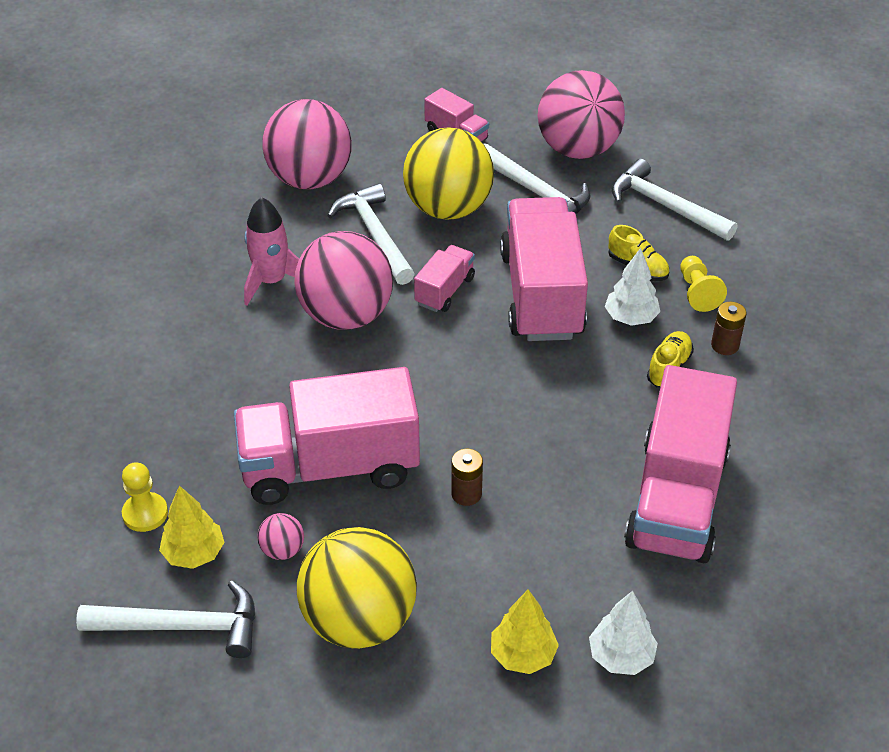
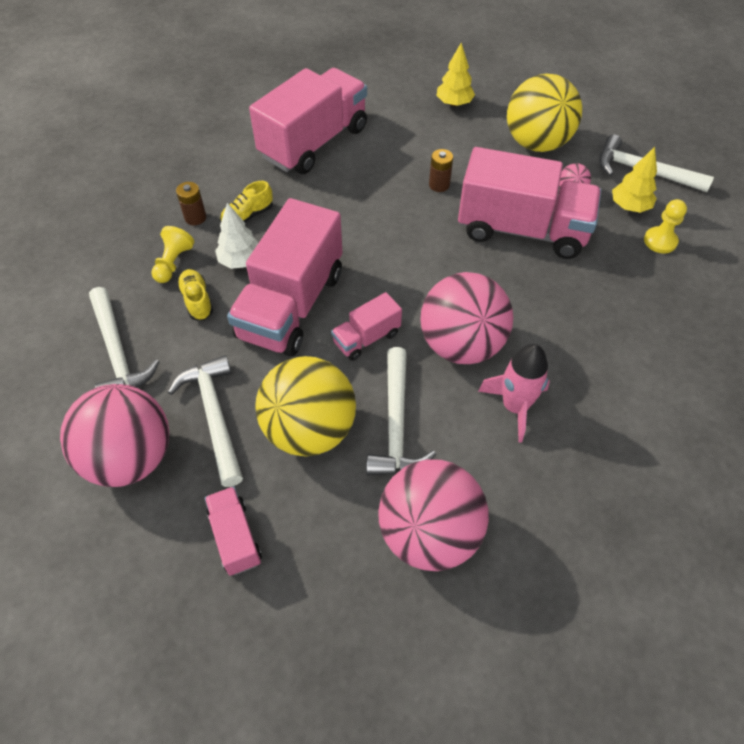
camera: 155 degrees left, 10 degrees up
white tree [589,591,658,675] -> none

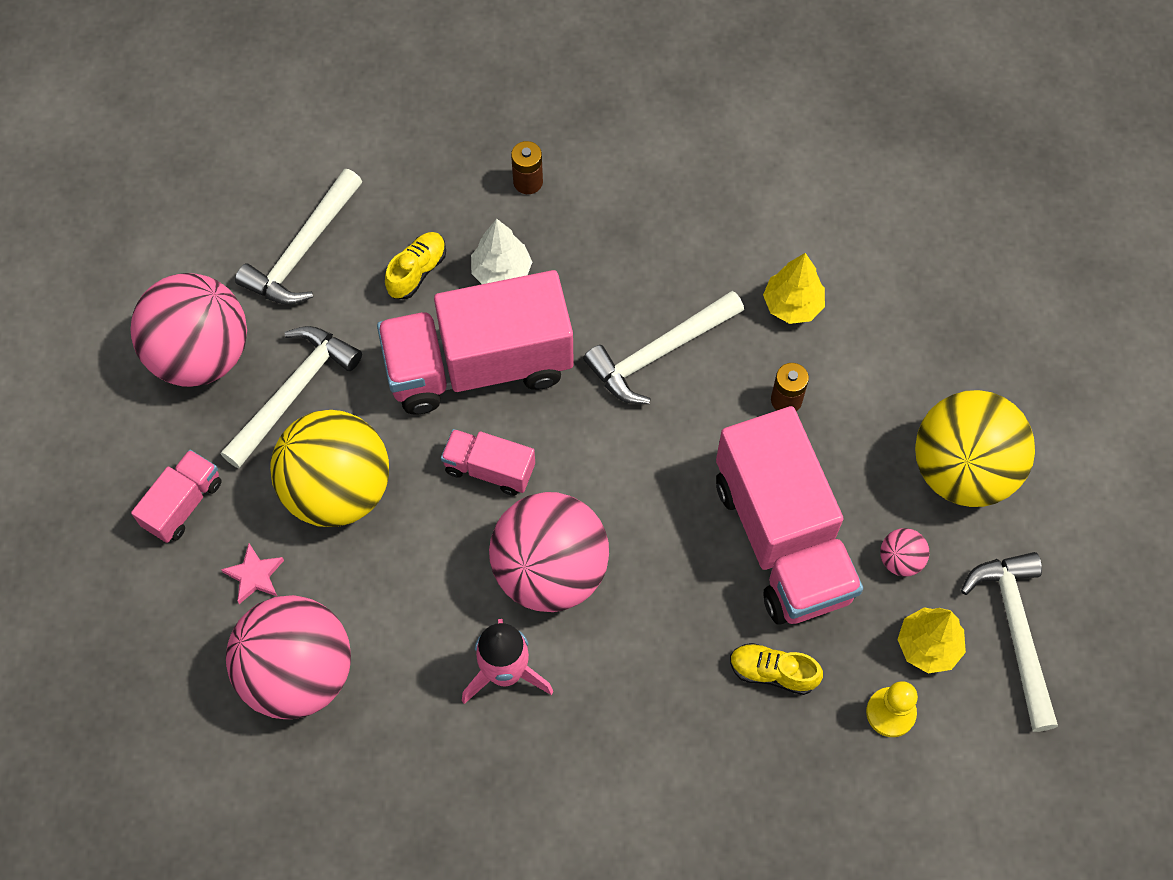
camera: 55 degrees right, 10 degrees up
yellow pawn [151,226,194,283] -> none
yellow shoe [220,181,273,223] -> yellow shoe moved to [730,643,823,695]
pink truck [249,68,367,174] -> none
white hammer [366,347,436,476] -> white hammer moved to [583,291,744,404]
yellow tree [436,43,475,107] -> yellow tree moved to [763,253,825,324]
none -> pink star [221,544,284,604]

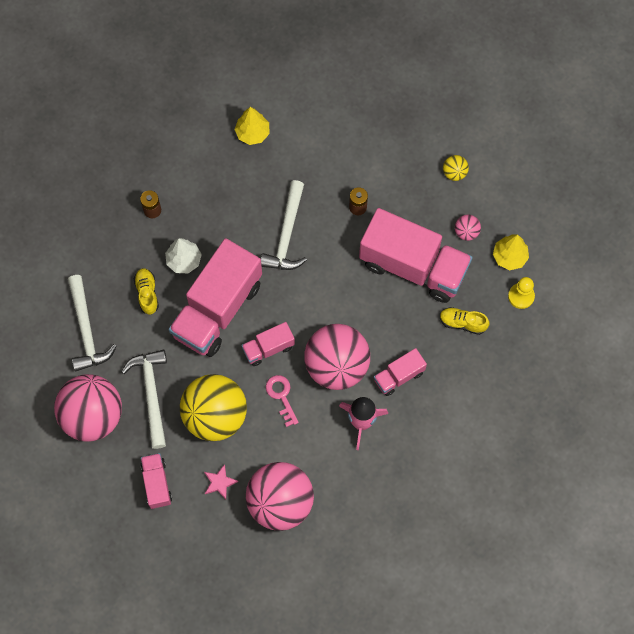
camera: 45 degrees left, 5 degrees up
yellow shoe [730,643,823,695] -> yellow shoe turned 45 degrees clockwise [440,307,489,335]
yellow tree [763,253,825,324] -> yellow tree moved to [234,107,270,145]
yellow ball [915,390,1035,507] -> yellow ball [443,155,469,181], size x0.41
white hammer [961,552,1058,732] -> none
none -> pink key [266,375,299,427]
none -> pink truck [374,348,427,396]

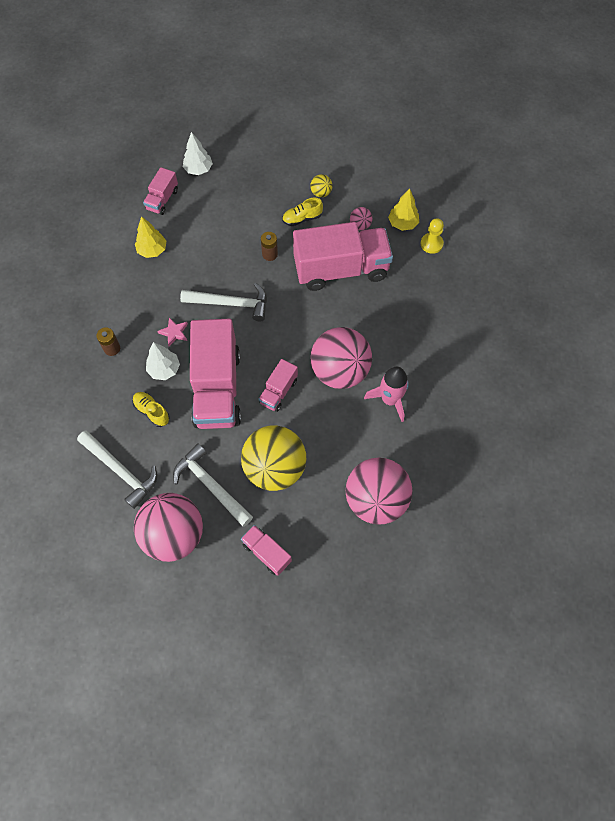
camera: 35 degrees left, 5 degrees down
pink star [204,464,238,499] -> pink star moved to [158,317,188,346]
white hammer [261,180,307,270] -> white hammer turned 60 degrees counterclockwise [180,283,267,321]
pink key [266,375,299,427] -> none
pink truck [374,348,427,396] -> pink truck moved to [143,167,178,215]
yellow shoe [440,307,489,335] -> yellow shoe moved to [282,198,323,226]
none -> white tree [183,132,213,175]

